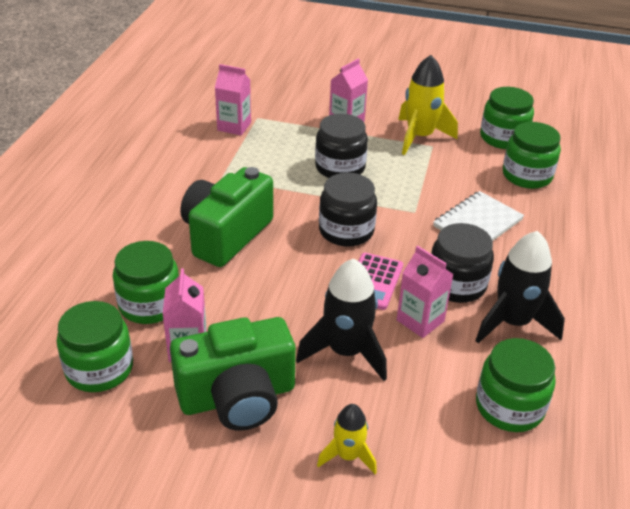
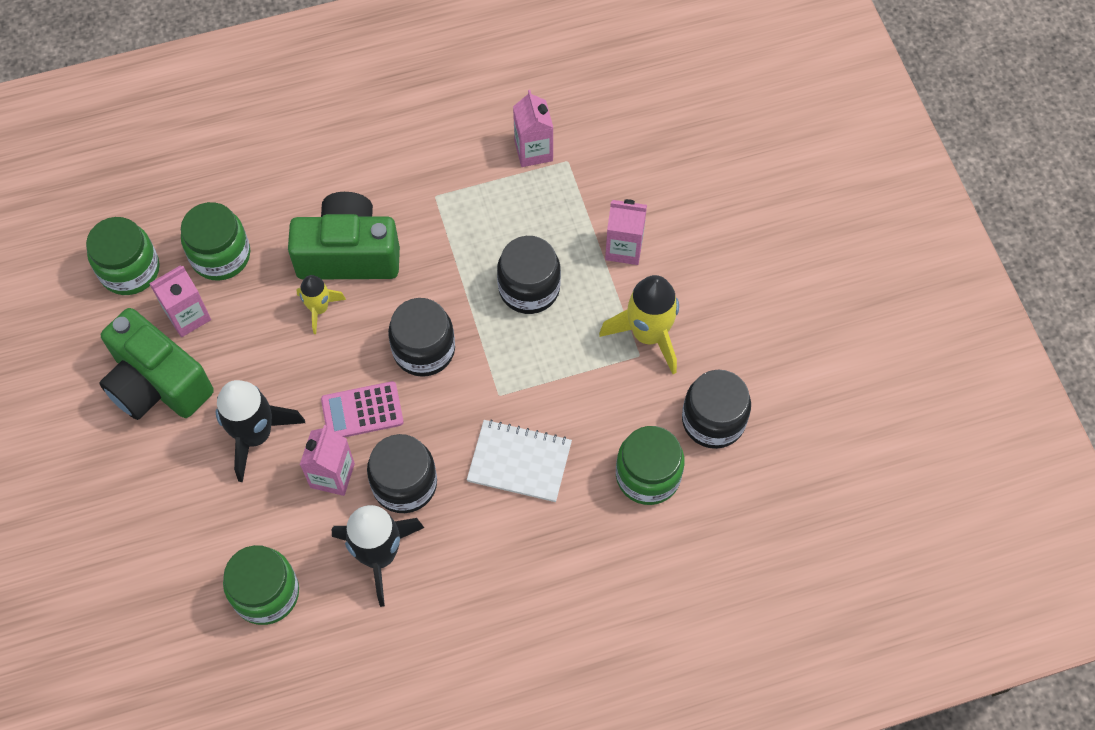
camera: 60 degrees right, 25 degrees up
yellow rocket [317,404,377,474] -> yellow rocket moved to [296,275,346,334]
green jar [480,87,534,149] -> black jar [682,370,751,449]

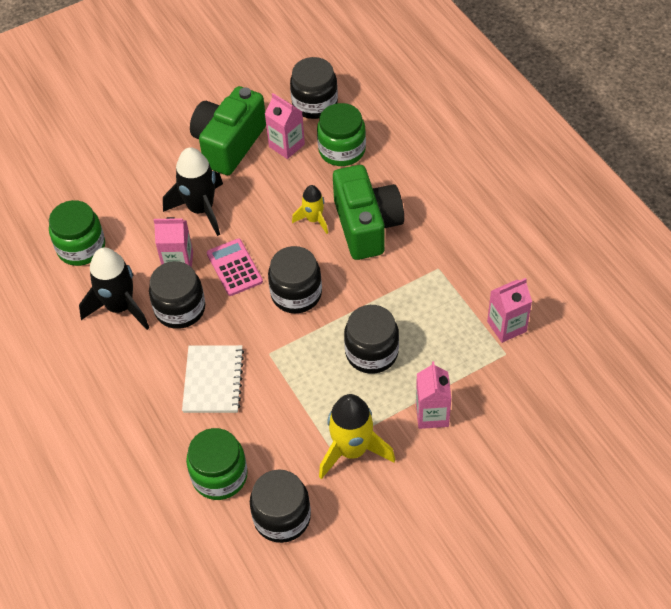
camera: 80 degrees right, 10 degrees down
green jar [86,217,160,295] -> black jar [290,57,338,119]

